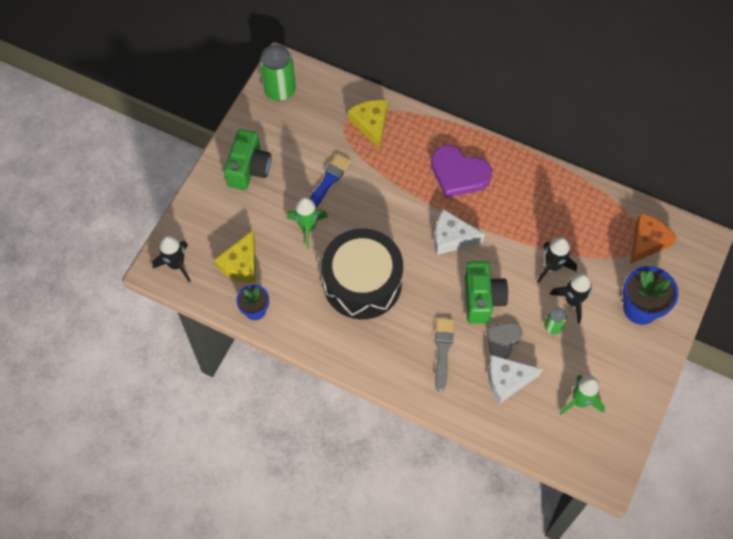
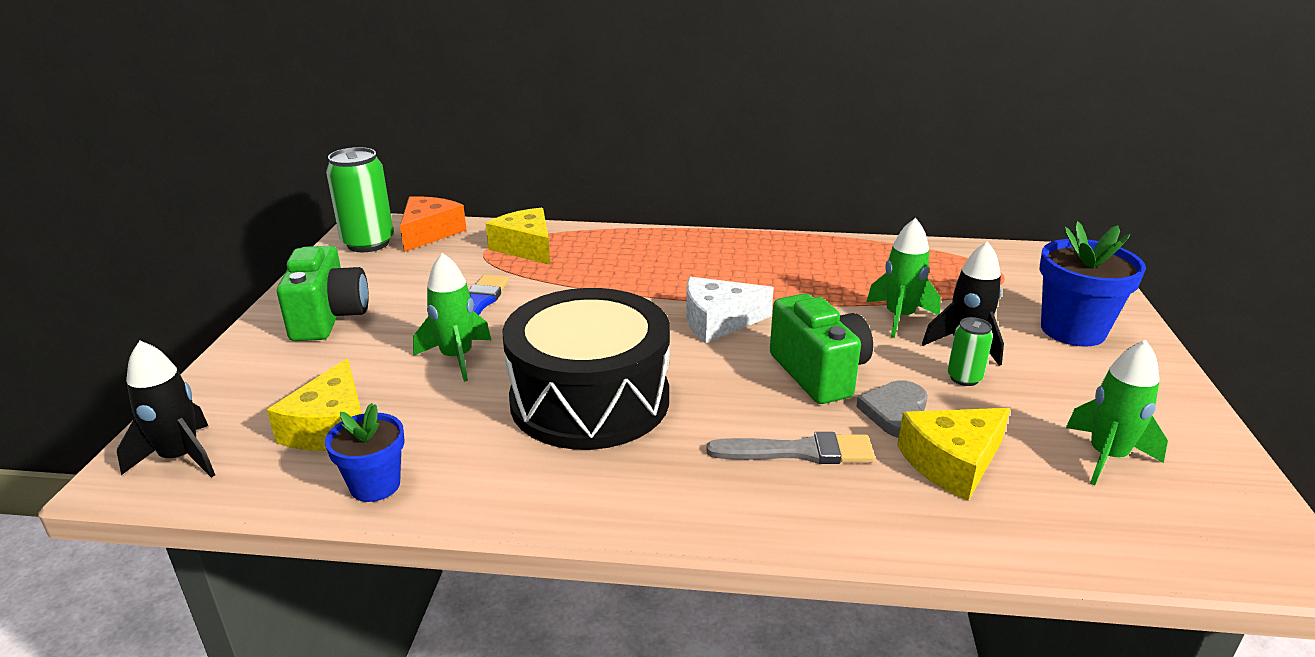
camera: 20 degrees left, 35 degrees down
purple heart [431,145,492,198] -> none
grey brush [435,318,454,392] -> grey brush turned 105 degrees clockwise [707,432,875,464]
white cheese [488,355,542,404] -> yellow cheese [897,408,1010,501]
black rocket [537,237,577,283] -> green rocket [867,218,941,338]
orange cheese [630,213,677,264] -> orange cheese moved to [400,196,467,252]

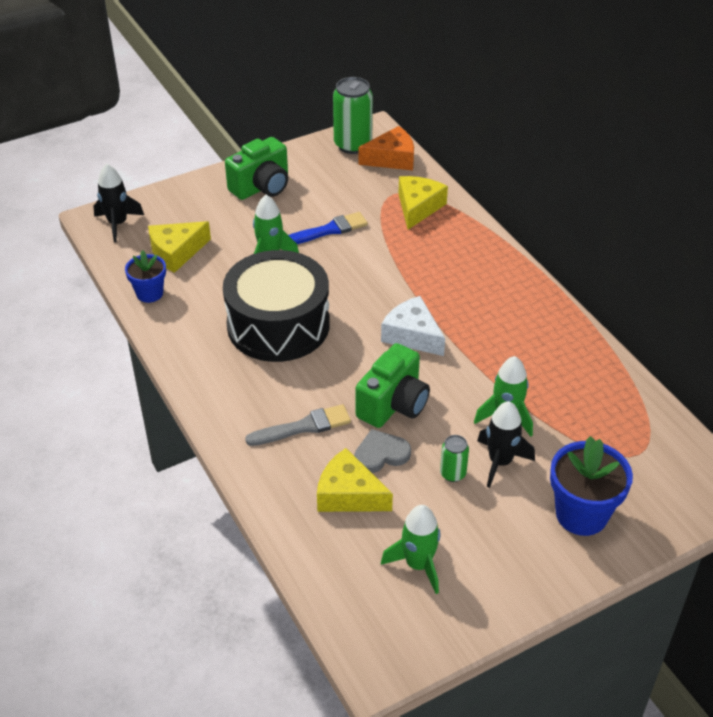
camera: 55 degrees right, 15 degrees up
grey brush [707,432,875,464] -> grey brush turned 75 degrees counterclockwise [245,404,351,446]

